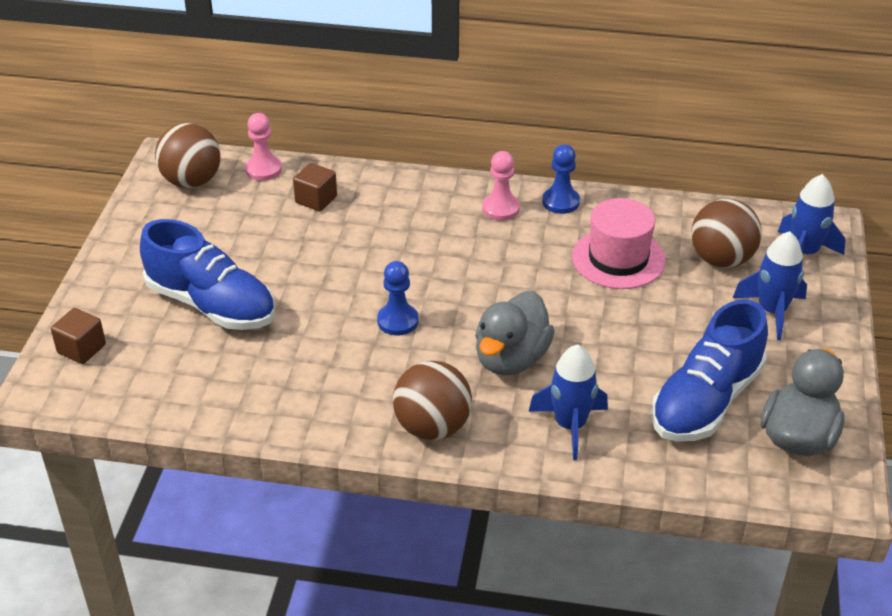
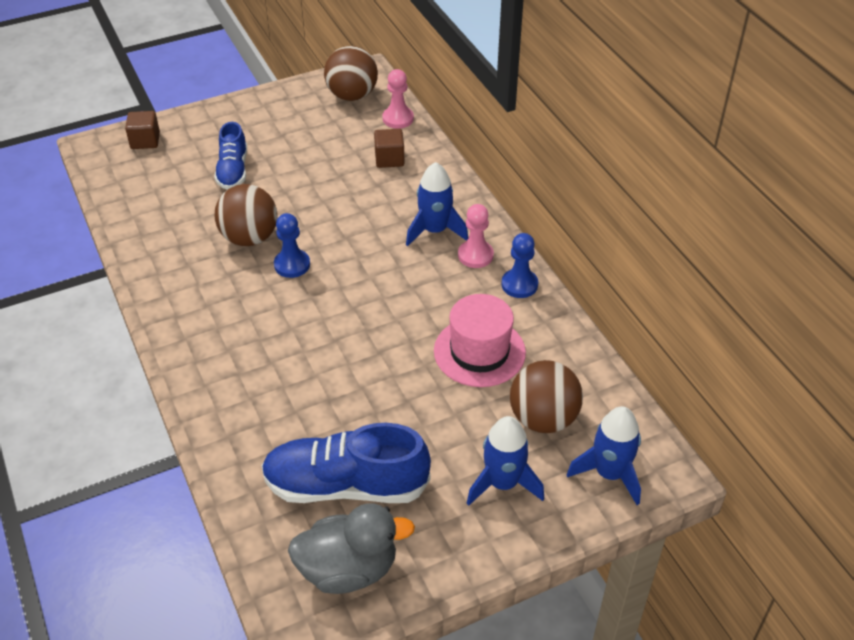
camera: 55 degrees right, 5 degrees up
blue shoe [140,219,275,330] -> blue shoe [214,122,247,190], size x0.60
brown ball [393,361,472,440] -> brown ball moved to [215,184,277,246]
grey duck [475,291,555,376] -> none
blue rocket [529,344,608,460] -> blue rocket moved to [406,162,468,246]

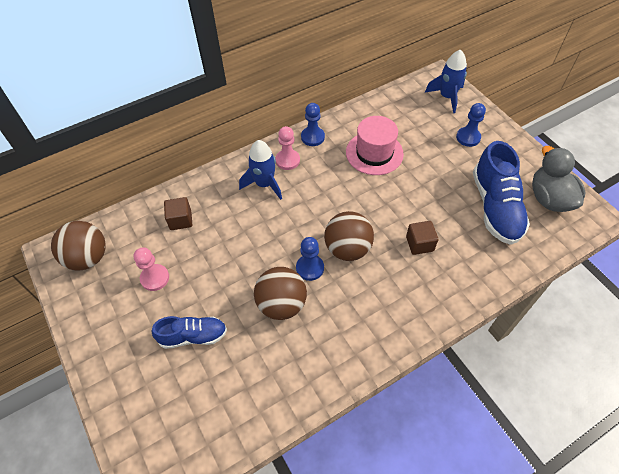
camera: 95 degrees left, 10 degrees up
brown cube [125,111,160,149] -> brown cube moved to [406,221,438,255]
pink pawn [382,69,414,129] -> pink pawn moved to [134,247,169,291]
blue rocket [467,416,544,506] -> blue pawn [456,103,486,147]
brown ball [510,360,583,433] -> brown ball moved to [324,211,374,261]

